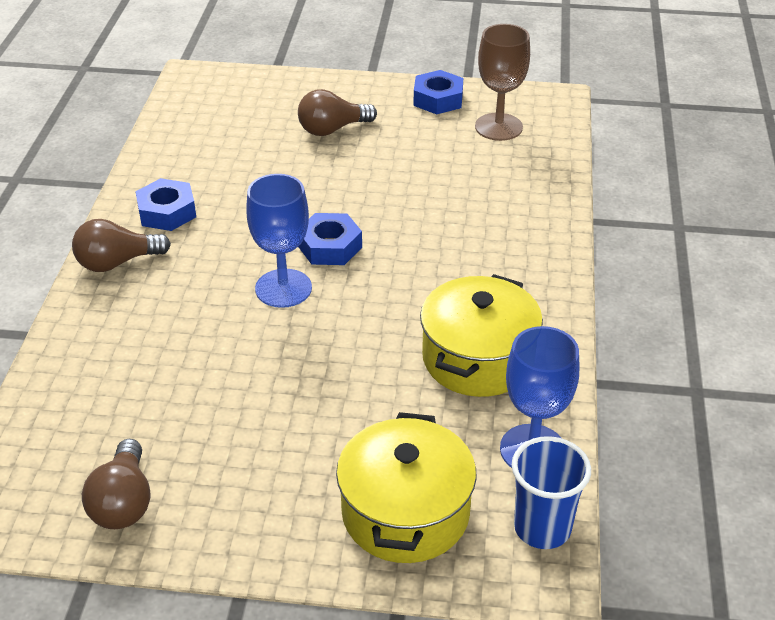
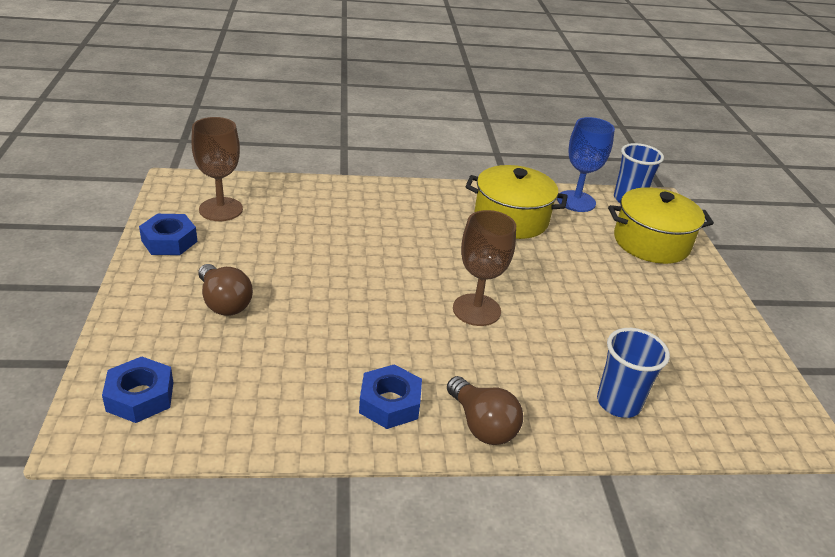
camera: 105 degrees left, 5 degrees down
brown light bulb [82,439,150,529] -> none
blue goblet [246,174,312,308] -> brown goblet [453,210,516,326]
blue nut [298,213,362,265] -> blue nut moved to [102,356,173,423]
none -> blue cup [597,328,670,418]

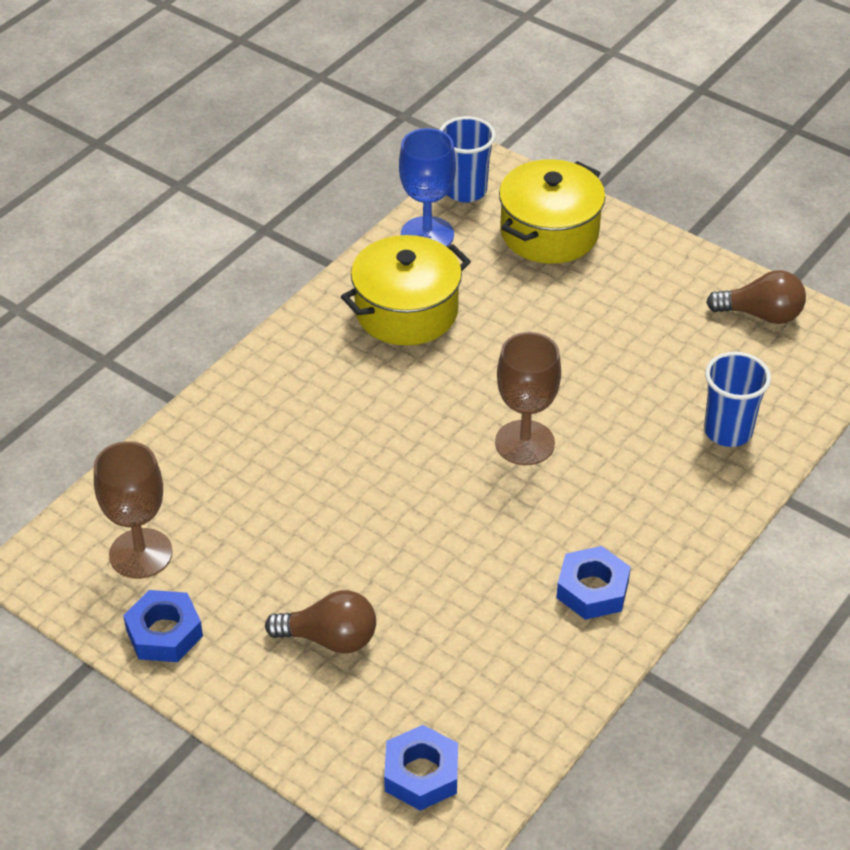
camera: 45 degrees left, 10 degrees up
brown light bulb [447,376,523,445] -> brown light bulb moved to [706,270,806,324]

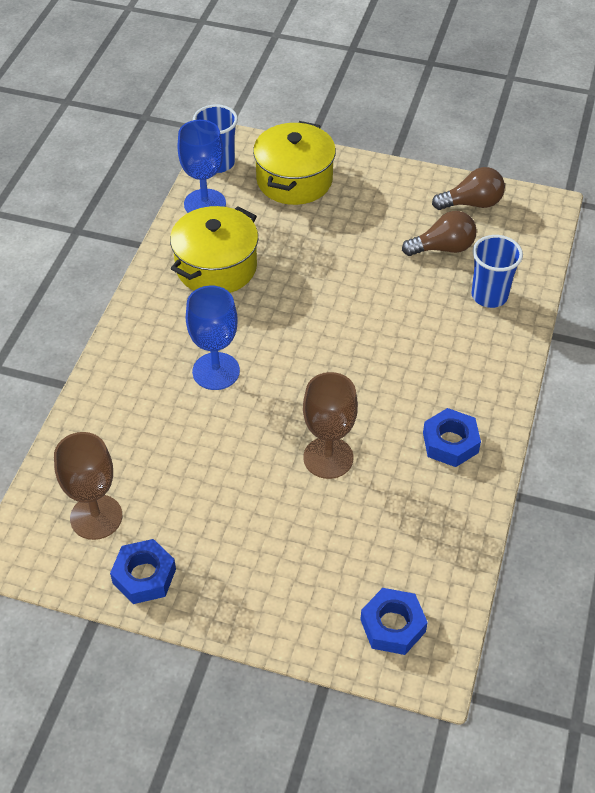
camera: 20 degrees left, 5 degrees up
brown light bulb [265,590,376,654] -> brown light bulb moved to [402,211,477,256]
brown goblet [495,332,561,465] -> brown goblet moved to [303,372,358,479]
none -> blue goblet [186,286,240,390]

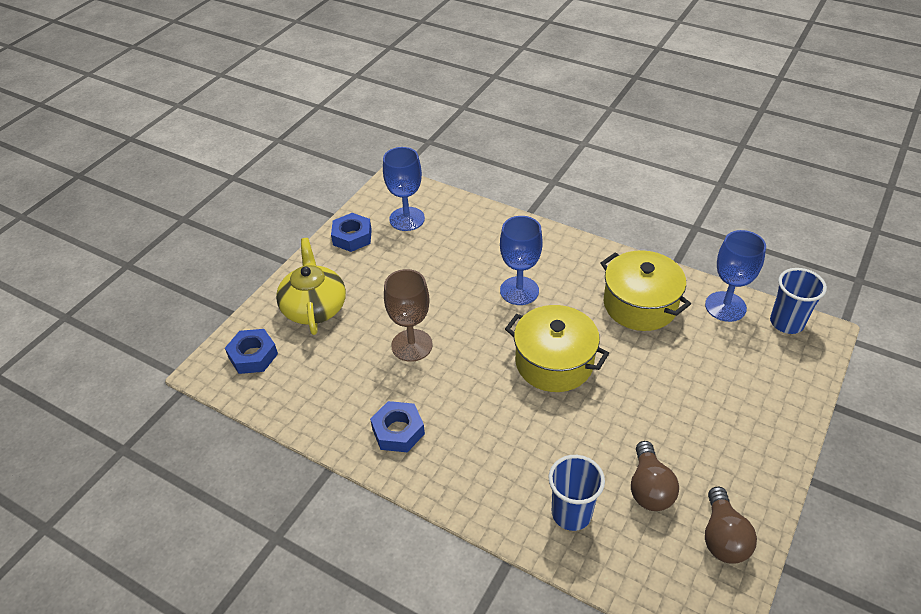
camera: 105 degrees right, 5 degrees down
brown goblet [54,432,122,540] -> blue goblet [383,147,425,231]
yellow pot [253,121,336,205] -> yellow pot moved to [505,305,609,392]
none -> yellow teapot [276,238,346,335]

